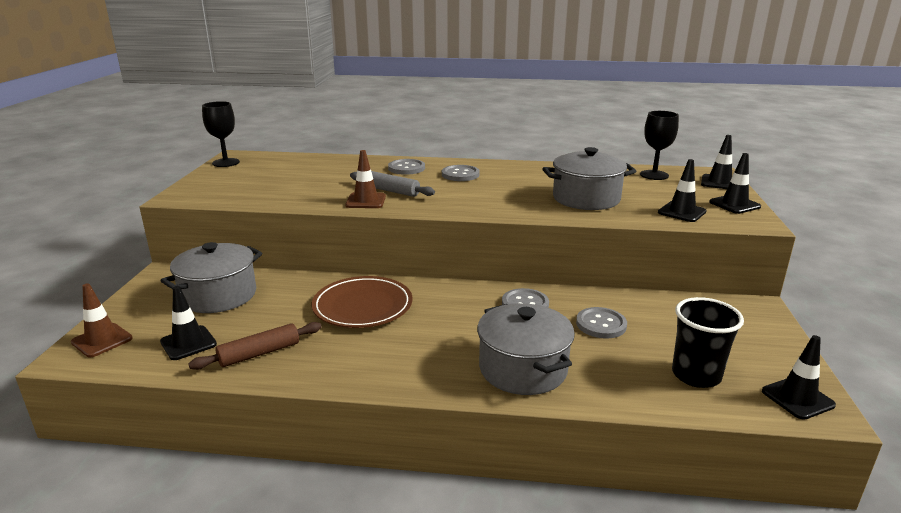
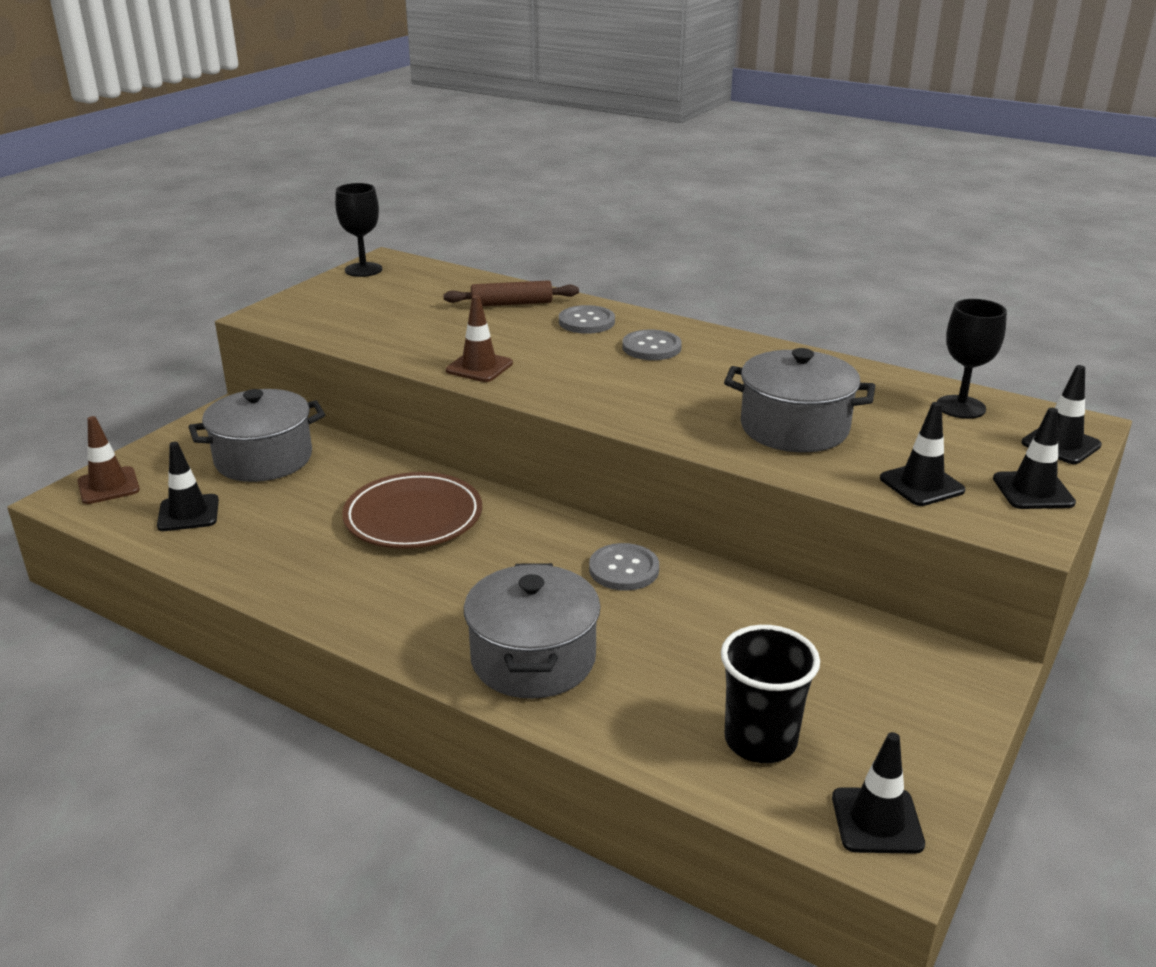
camera: 25 degrees right, 5 degrees up
brown rolling pin [188,322,322,370] -> brown rolling pin moved to [443,280,579,306]
grey rolling pin [350,171,435,197] -> none
grey button [576,307,627,338] -> none

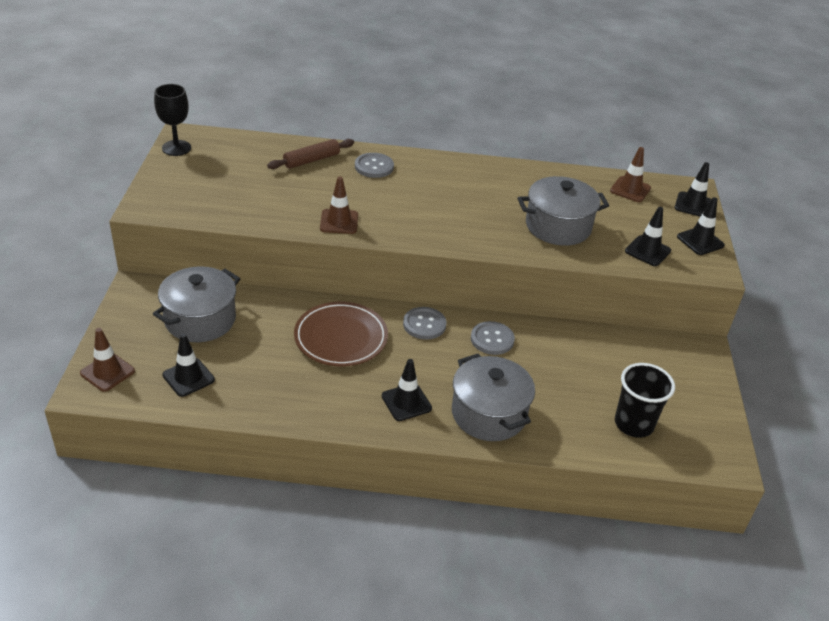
camera: 30 degrees left, 10 degrees up
grey button [622,329,682,360] -> grey button moved to [403,307,447,340]
black traffic cone [832,732,925,854] -> black traffic cone moved to [382,359,432,421]
black goblet [937,299,1007,419] -> brown traffic cone [610,147,651,202]

